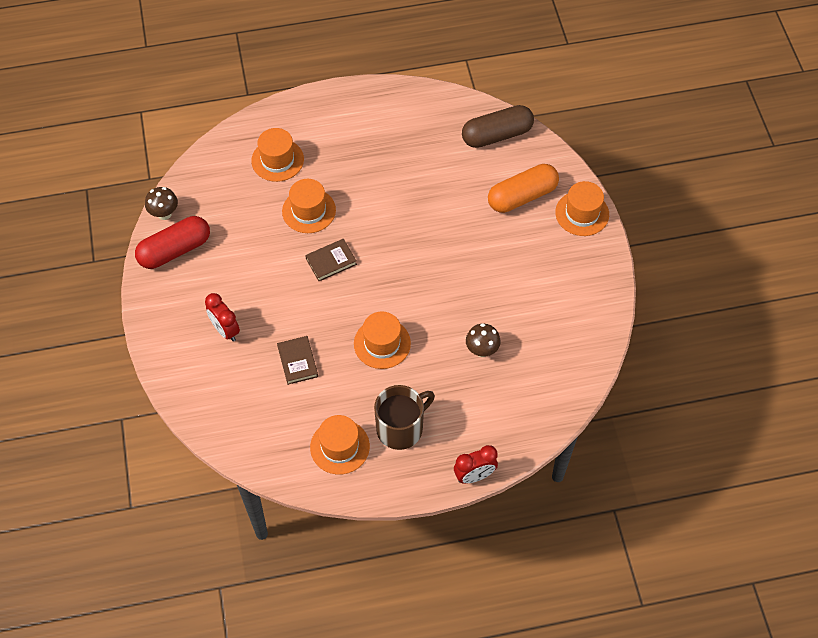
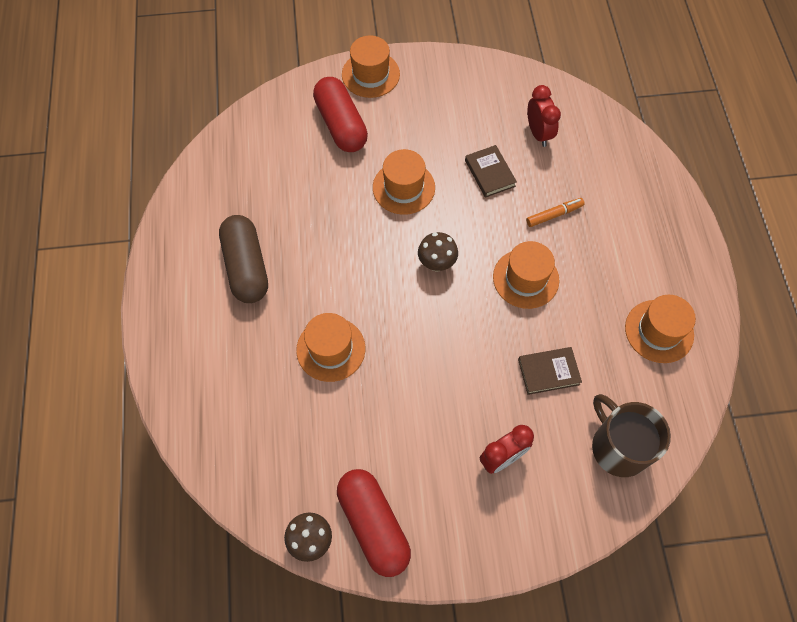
camera: 85 degrees left, 5 degrees up
orange hat [251,128,304,182] -> orange hat moved to [373,149,435,215]
brown book [305,239,357,281] -> brown book moved to [465,145,517,198]
brown mug [374,385,435,450] -> brown mug moved to [592,394,671,477]
red clock [454,445,498,484] -> red clock moved to [527,85,561,147]
brown capsule [462,105,534,148] -> brown capsule moved to [219,215,268,303]
brown mushroom [466,323,501,357] -> brown mushroom moved to [418,232,458,272]
orange capsule [488,164,559,213] -> red capsule [313,77,368,152]
none -> orange marker [526,198,585,227]

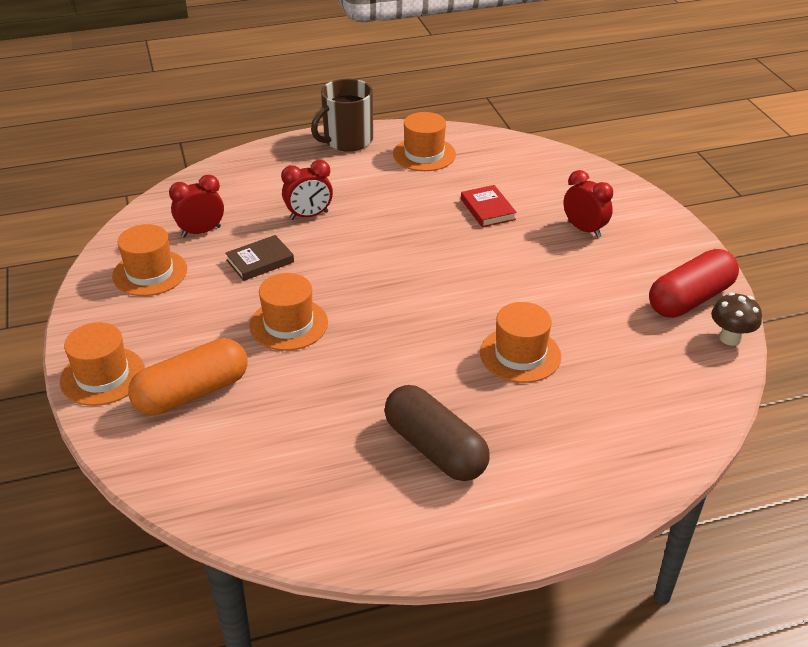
camera: 100 degrees left, 25 degrees down
brown capsule [219,215,268,303] -> brown capsule turned 75 degrees clockwise [384,385,490,481]
red capsule [313,77,368,152] -> orange capsule [128,338,247,415]
brown mushroom [418,232,458,272] -> none
orange hat [493,241,559,309] -> orange hat moved to [112,224,187,296]
brown book [518,347,582,395] -> red book [461,185,517,227]
orange marker [526,198,585,227] -> red clock [281,160,333,220]
brown mug [592,394,671,477] -> brown mug moved to [311,79,373,152]

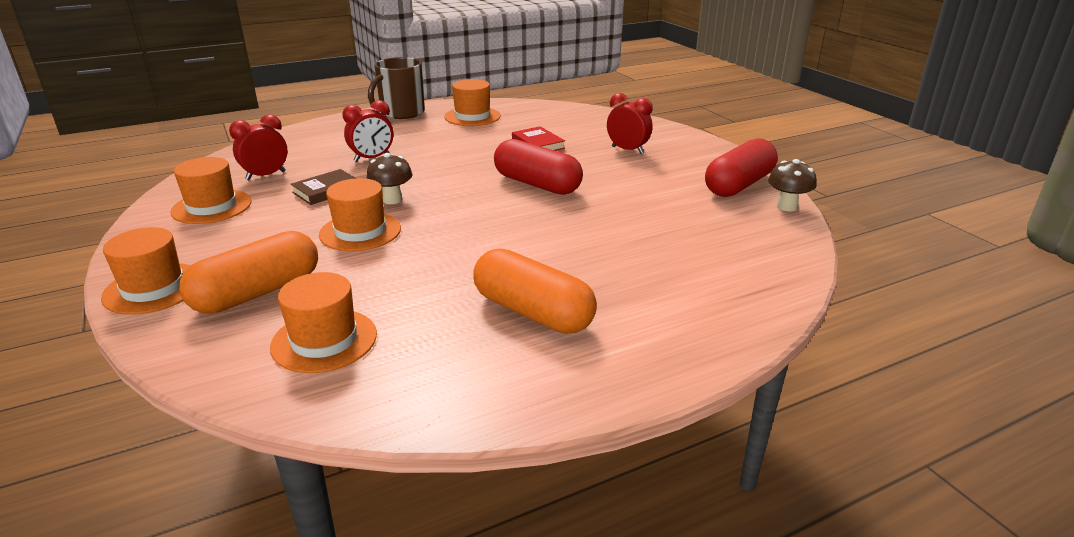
camera: 10 degrees left, 10 degrees down
brown capsule [384,385,490,481] -> orange capsule [473,248,597,334]
orange hat [480,302,561,383] -> orange hat moved to [270,272,377,373]
none -> brown mushroom [367,153,412,204]
none -> red capsule [494,139,583,195]

